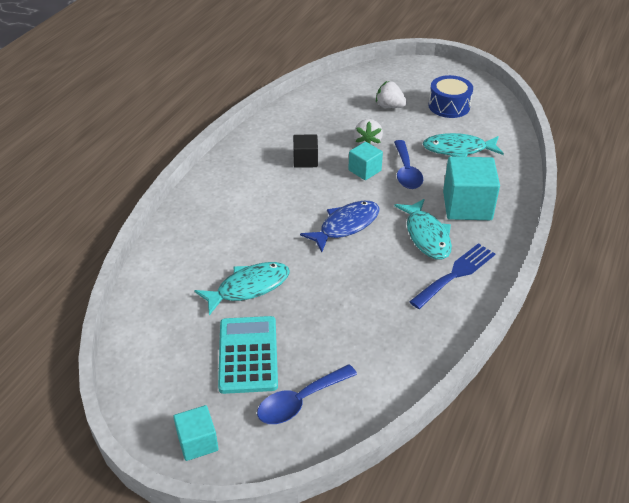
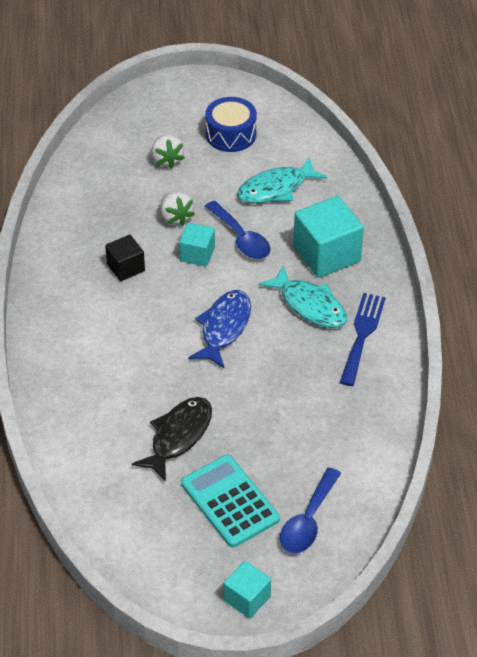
camera: 30 degrees left, 5 degrees up
turquoise fish [194,262,290,316] -> black fish [132,397,212,482]
white strawberry [376,81,407,108] -> white strawberry turned 105 degrees counterclockwise [152,134,184,169]

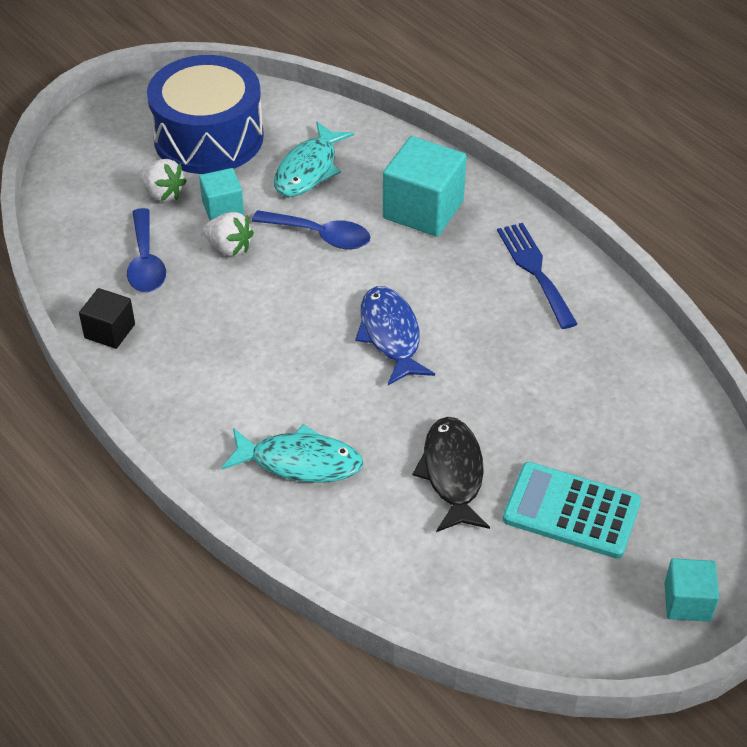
camera: 35 degrees left, 0 degrees up
black cube [105,235,145,281] -> black cube moved to [79,288,135,349]
turquoise cube [179,223,215,267] -> turquoise cube moved to [199,168,244,221]
blue drum [205,97,257,152] -> blue drum [147,55,264,174], size x1.71
turquoise fish [258,265,347,328] -> turquoise fish moved to [222,424,364,483]
blue spoon [280,467,341,553] -> blue spoon moved to [127,208,166,292]

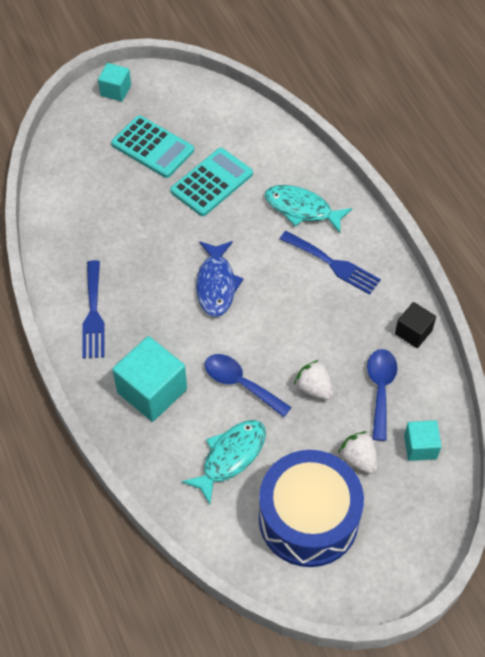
camera: 165 degrees left, 10 degrees up
turquoise cube [199,168,244,221] -> turquoise cube moved to [404,420,442,461]
black fish [412,417,490,532] -> turquoise calculator [170,148,253,216]
none -> blue fork [280,231,381,295]

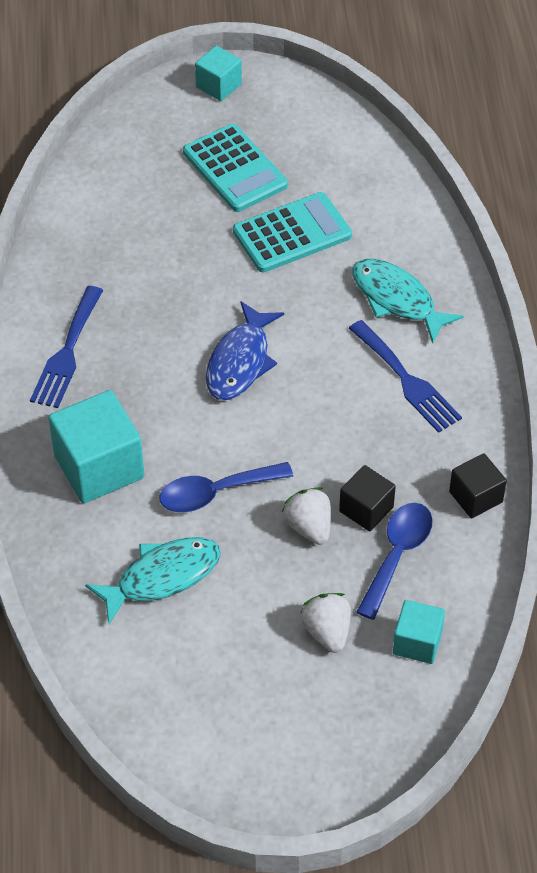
camera: 20 degrees right, 5 degrees down
blue spoon [205,354,292,417] -> blue spoon turned 75 degrees counterclockwise [159,462,293,512]
blue drum [259,450,364,567] -> none
none -> black cube [339,465,396,531]

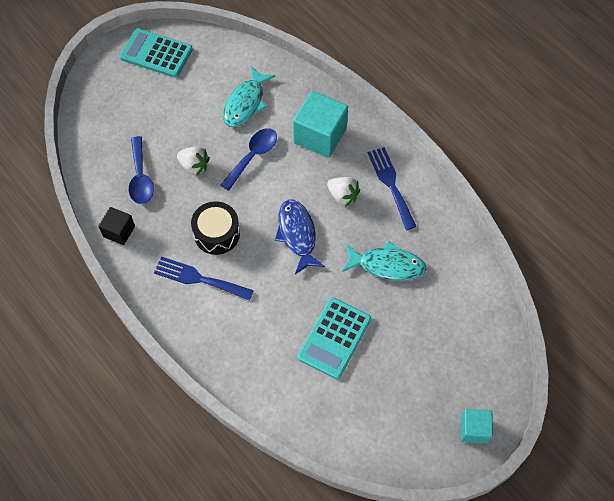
camera: 145 degrees right, 10 degrees up
turquoise calculator [183,124,288,212] -> turquoise calculator moved to [119,28,193,78]
white strawberry [300,593,351,653] -> white strawberry moved to [327,177,360,207]
black cube [339,465,396,531] -> none
turquoise fish [352,259,464,344] -> turquoise fish moved to [342,241,427,281]
turquoise cube [393,600,445,664] -> none
none -> black drum [191,201,240,255]

